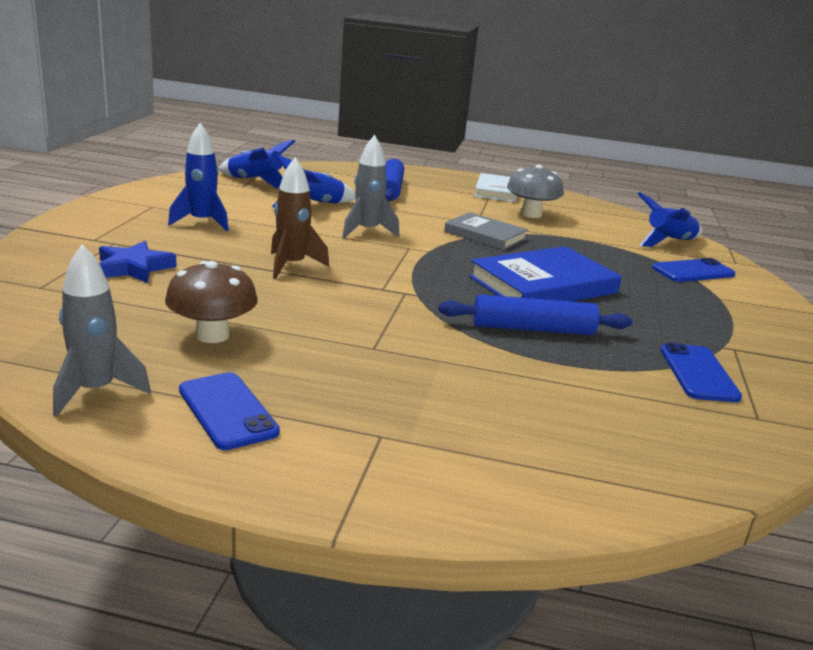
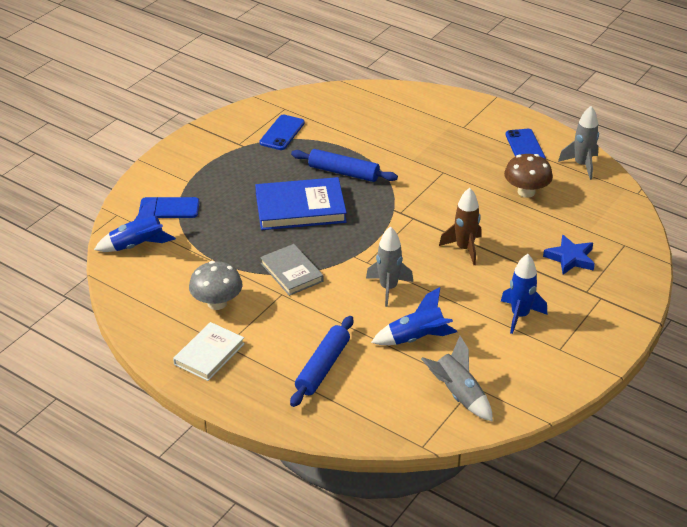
camera: 155 degrees left, 15 degrees up
blue rocket [219,140,295,188] -> grey rocket [421,336,493,422]

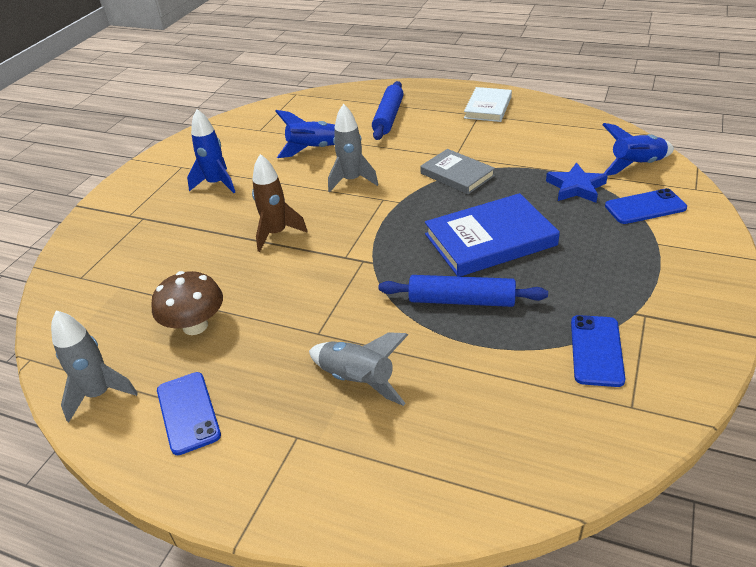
camera: 170 degrees right, 0 degrees up
grey mushroom [189,261,242,310] -> none
grey rocket [421,336,493,422] -> grey rocket moved to [309,332,408,406]
blue star [543,235,595,275] -> blue star moved to [546,163,608,203]

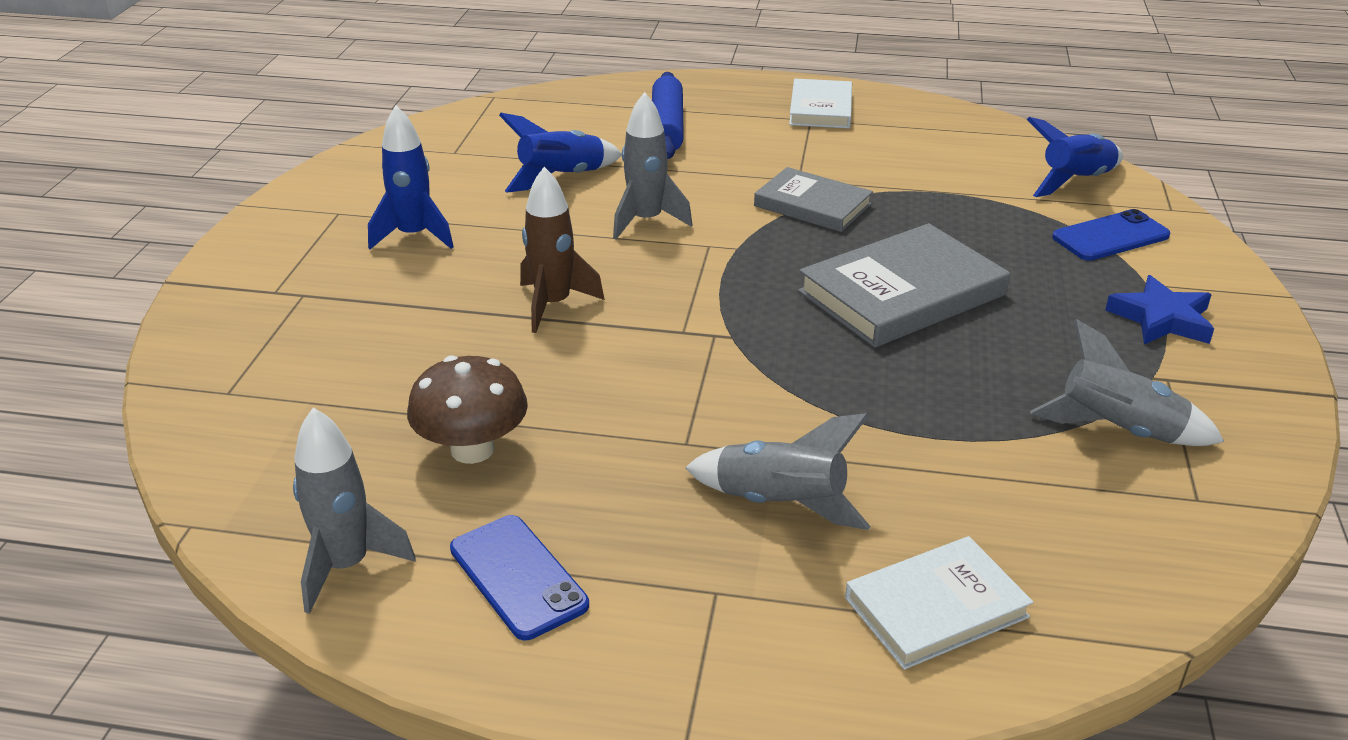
camera: 15 degrees left, 5 degrees down
blue rolling pin [378,275,548,307] -> none
blue book [425,193,560,277] -> grey book [798,223,1010,348]
blue star [546,163,608,203] -> blue star moved to [1105,275,1214,344]
blue phone [571,315,625,387] -> grey rocket [1030,319,1225,446]
none -> white book [845,536,1033,670]

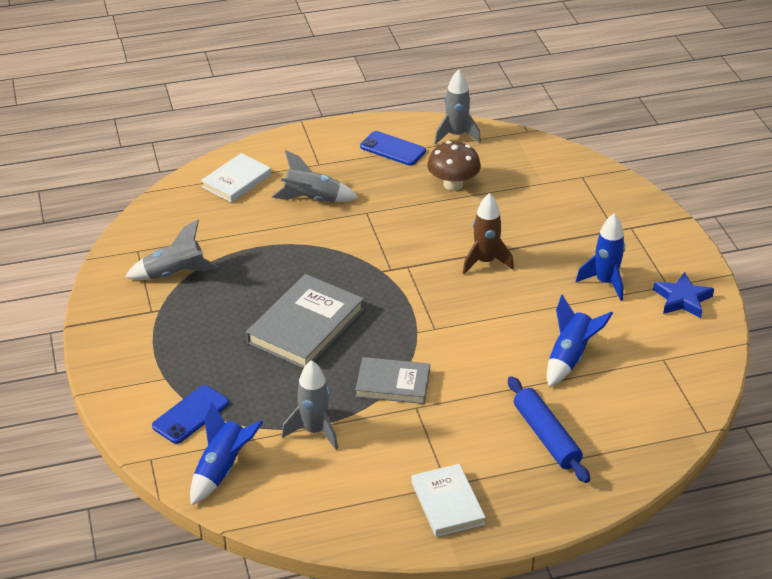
camera: 155 degrees right, 5 degrees up
grey rocket [613,92,693,239] -> grey rocket moved to [282,360,338,449]
blue star [1105,275,1214,344] -> blue star moved to [653,272,714,318]

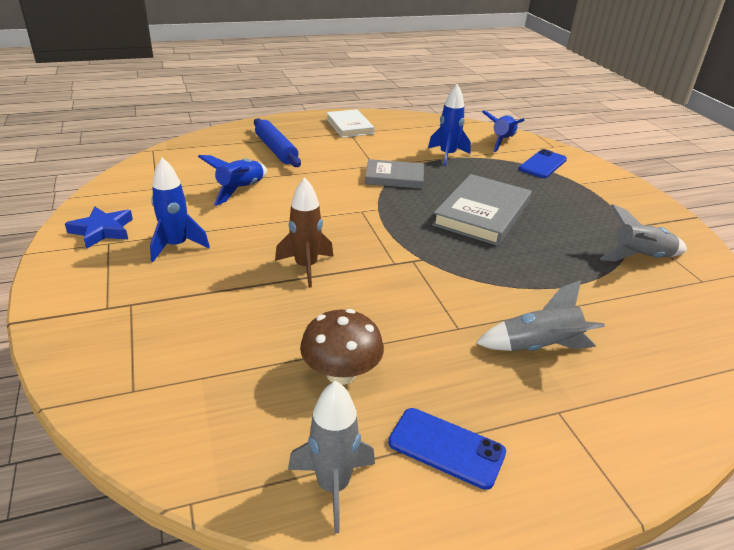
camera: 175 degrees right, 5 degrees down
white book [201,153,271,203] -> none
grey rocket [282,360,338,449] -> blue rocket [428,84,471,166]

